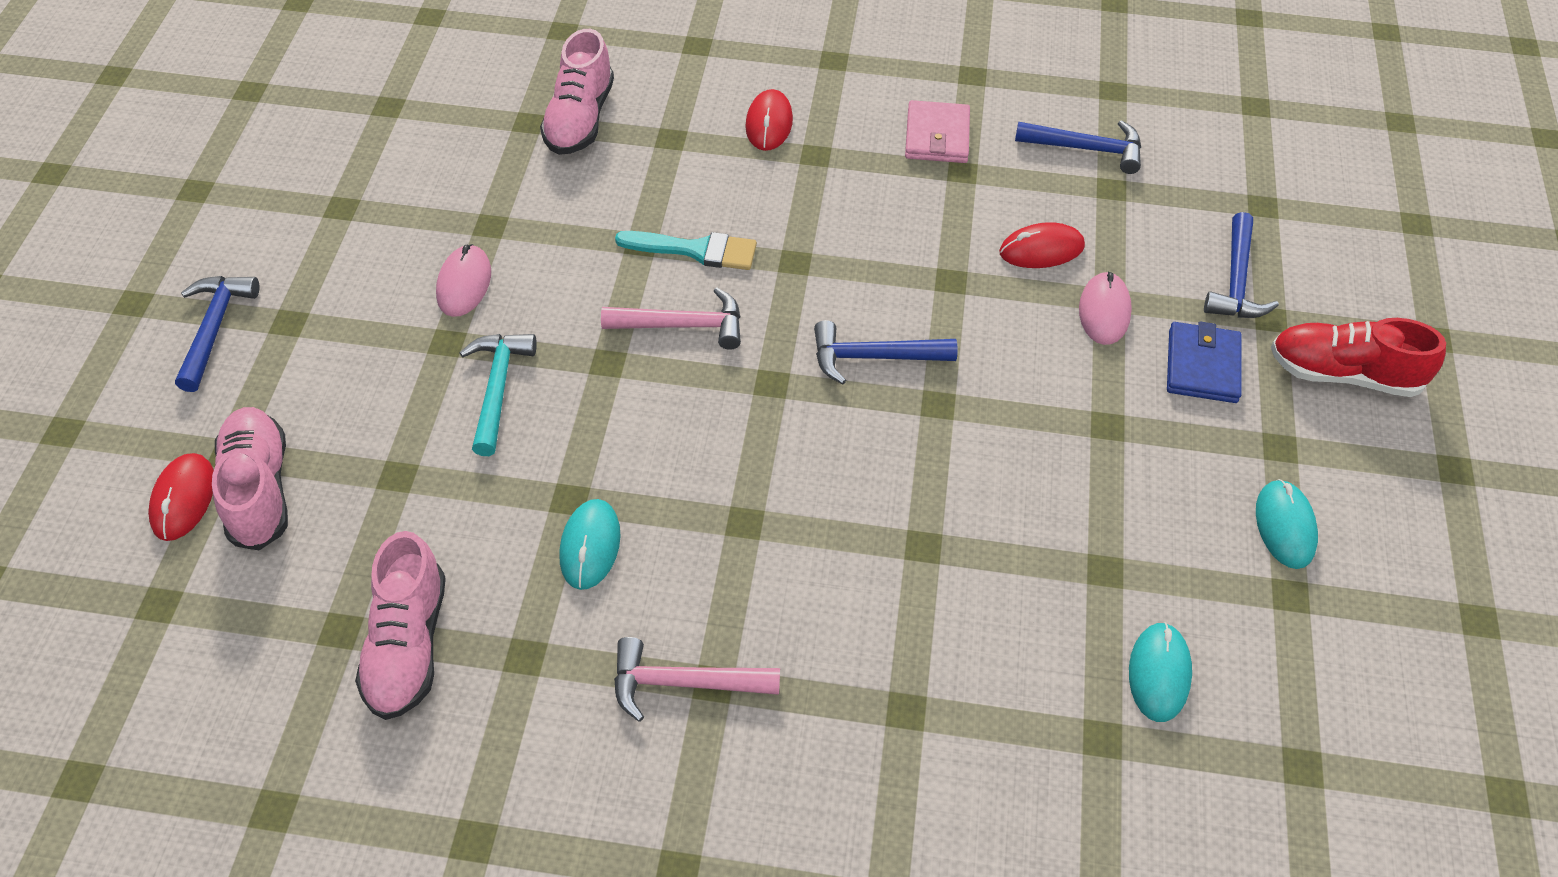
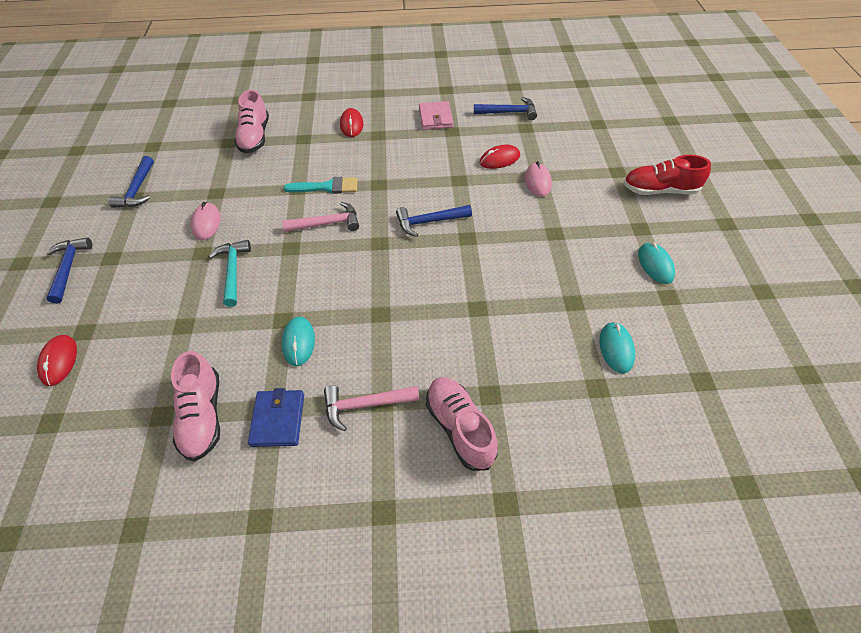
camera: 10 degrees left, 0 degrees up
pink shoe [212,407,288,550] -> pink shoe moved to [426,377,498,471]
blue wallet [1167,321,1241,403] -> blue wallet moved to [248,388,304,447]
blue hammer [1204,212,1279,318] -> blue hammer moved to [108,156,154,208]

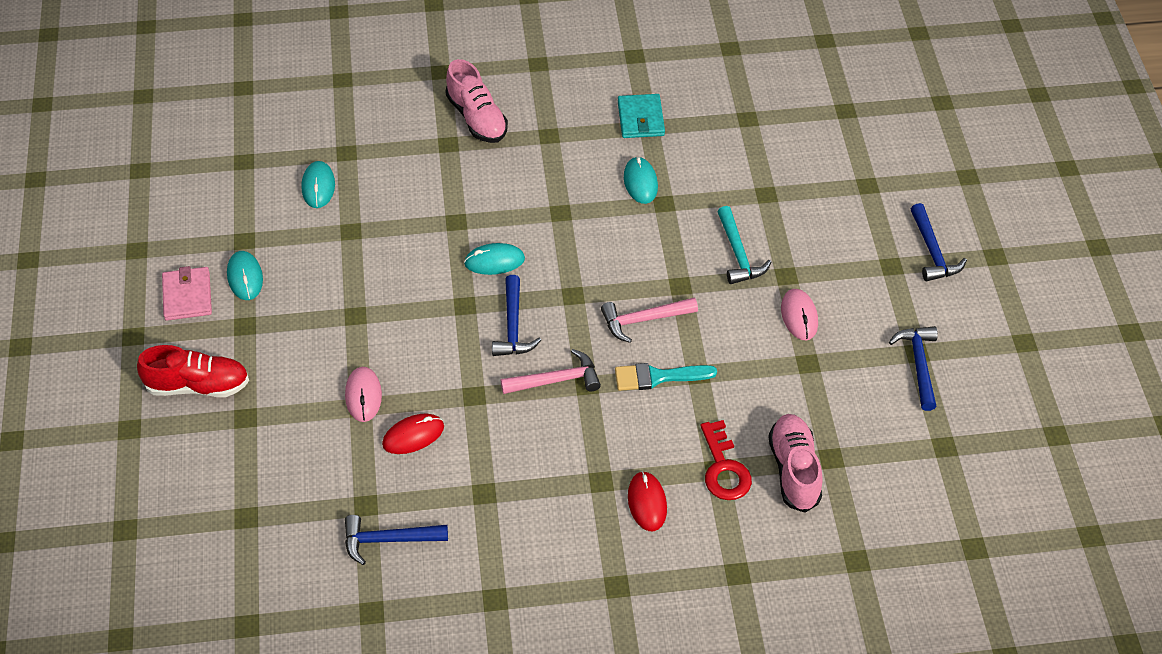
camera: 175 degrees right, 0 degrees up
red mouse [37,335,77,386] -> none
pink shoe [171,351,220,462] -> none
blue wallet [248,388,304,447] -> turquoise wallet [618,94,665,138]
pink hammer [324,385,420,431] -> pink hammer moved to [500,349,601,394]
blue hammer [396,205,472,237] -> blue hammer turned 105 degrees clockwise [492,275,541,356]
pink wallet [419,101,454,130] -> pink wallet moved to [162,266,212,321]
none -> turquoise mouse [464,243,525,275]
none -> red key [700,420,752,500]

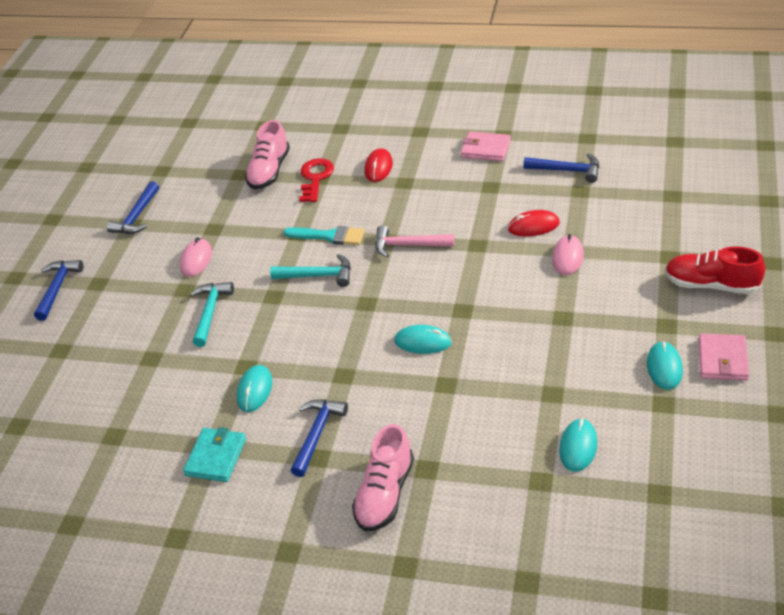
camera: 155 degrees left, 10 degrees down
pink shoe [445,59,508,143] -> pink shoe turned 150 degrees counterclockwise [352,424,414,531]
blue hammer [492,275,541,356] -> blue hammer moved to [291,399,348,477]
pink hammer [601,298,698,343] -> turquoise hammer [270,254,351,287]
none -> pink wallet [461,132,511,161]

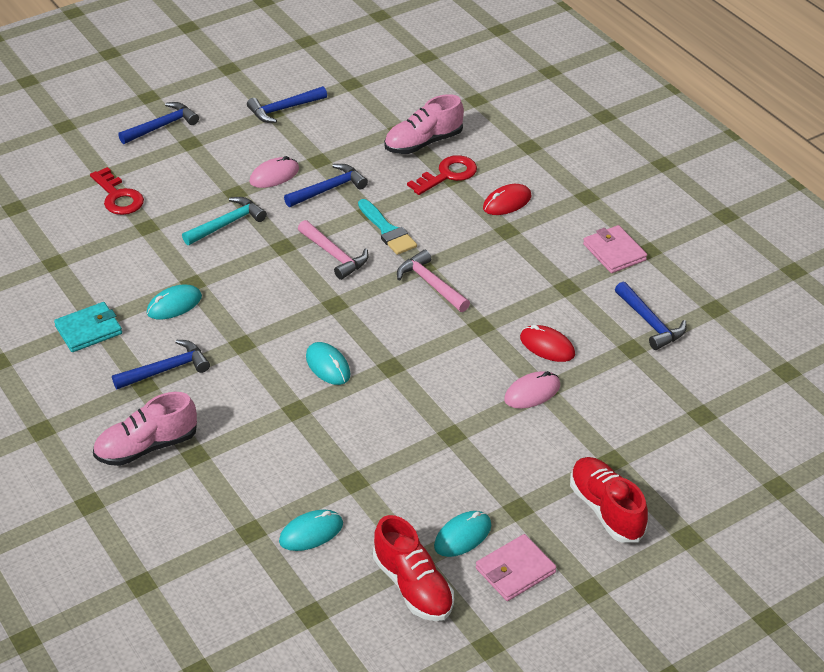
camera: 40 degrees right, 0 degrees up
turquoise hammer [270,254,351,287] -> pink hammer [298,220,368,280]
none -> red key [90,167,144,215]
none -> blue hammer [284,164,368,207]
none -> red shoe [373,515,454,621]

